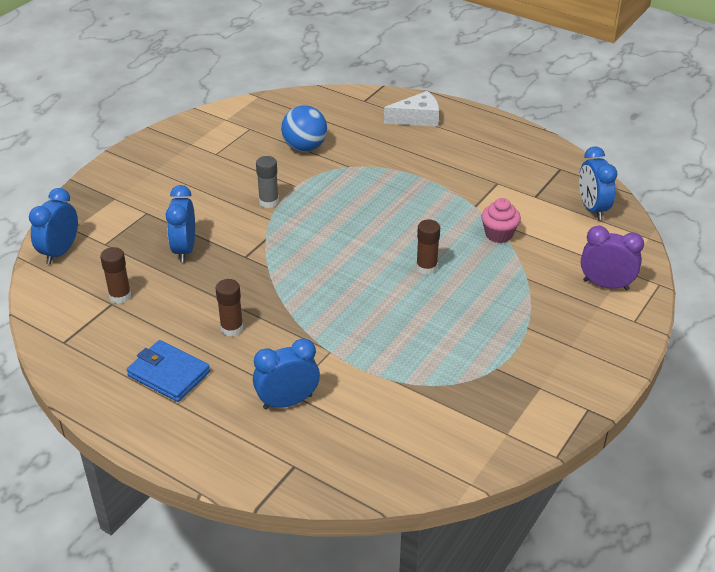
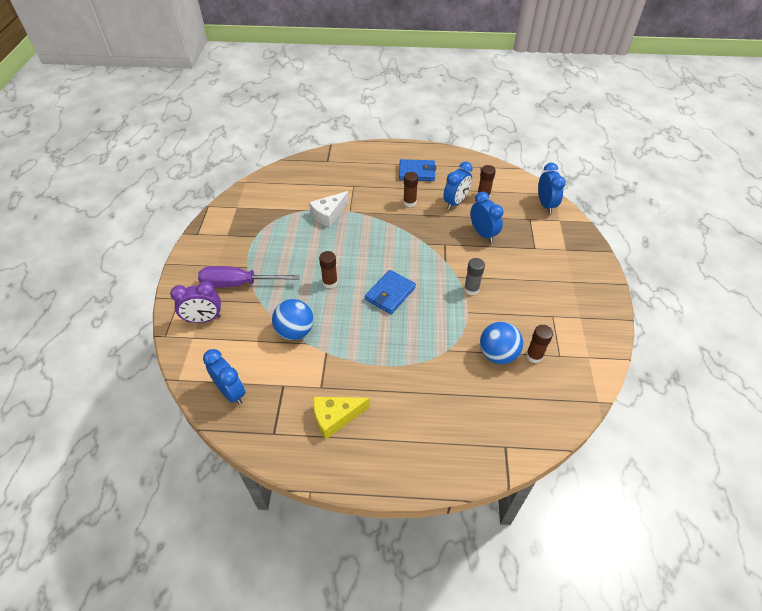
camera: 150 degrees right, 10 degrees up
blue clock [253,338,320,410] -> blue clock moved to [443,162,473,209]
white cheese [384,91,439,127] -> white cheese moved to [309,191,349,227]
pink cupcake [481,198,521,243] -> blue ball [272,299,314,340]
none -> purple screwdriver [198,266,300,288]
none -> yellow cheese [313,397,370,440]
none -> blue wallet [365,270,416,314]
none -> brown glue stick [526,325,553,363]

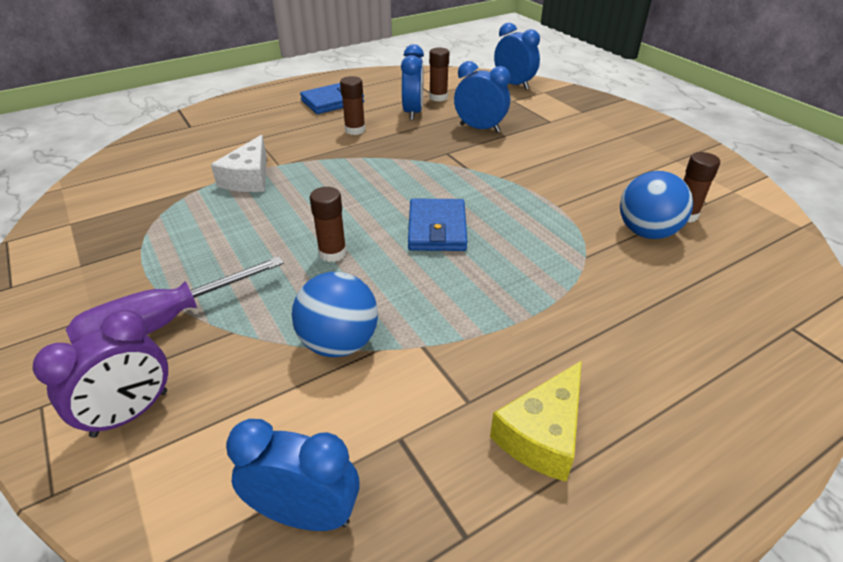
camera: 35 degrees left, 10 degrees down
grey glue stick [464,258,485,295] -> none

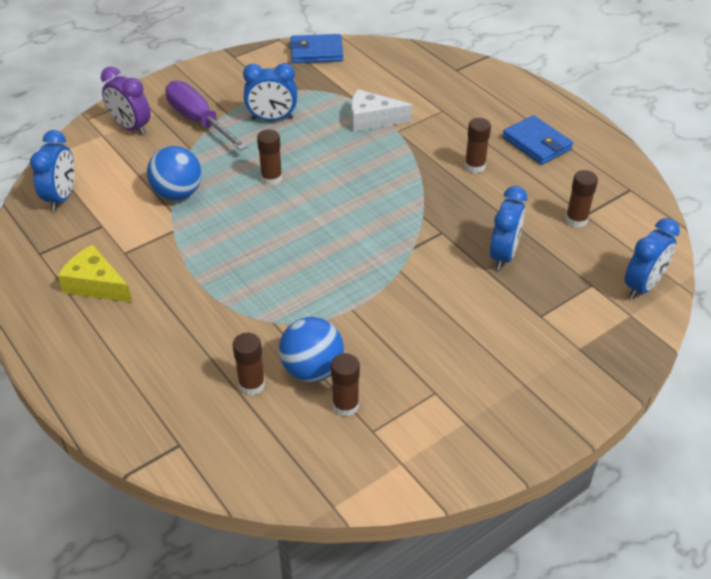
camera: 85 degrees right, 5 degrees up
blue clock [401,44,424,120] -> blue clock moved to [243,63,297,121]
blue wallet [408,199,468,251] -> blue wallet moved to [289,34,343,63]
none -> brown glue stick [233,333,265,395]

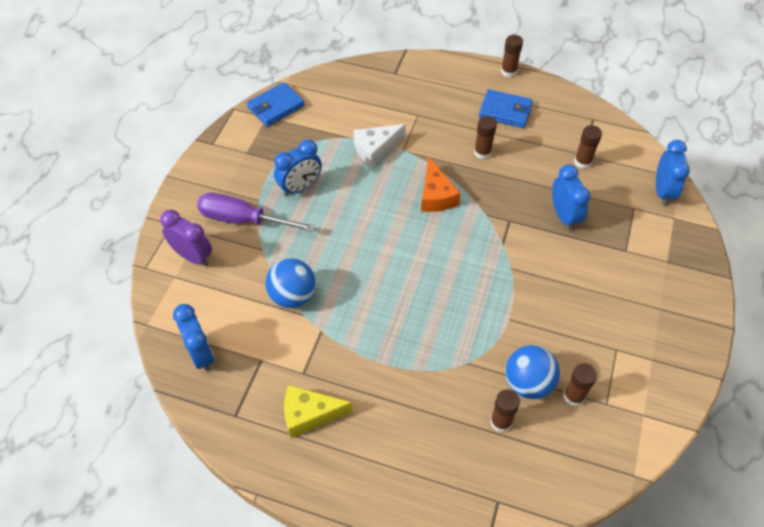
camera: 35 degrees left, 10 degrees up
purple clock [101,67,151,135] -> purple clock turned 150 degrees counterclockwise [160,210,212,266]
brown glue stick [257,130,282,185] -> brown glue stick moved to [501,35,523,77]
none -> orange cheese [421,158,461,212]

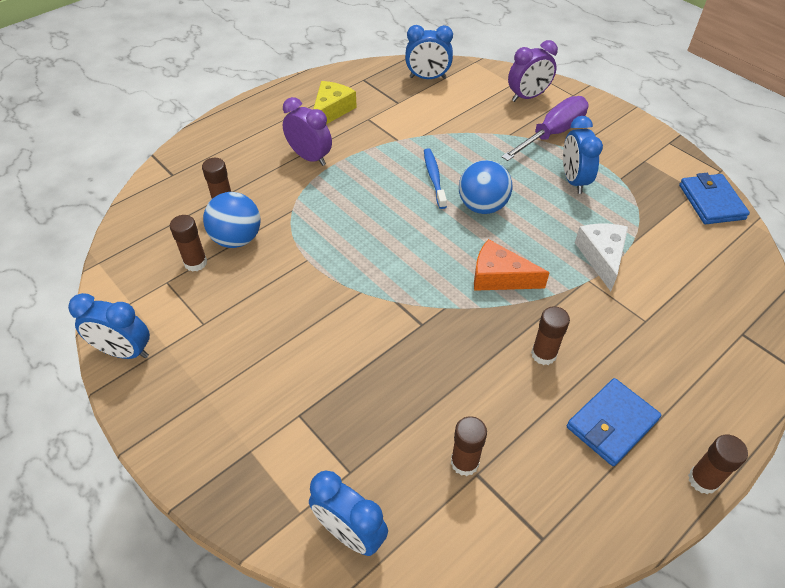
camera: 120 degrees right, 5 degrees down
blue ball [265,258,316,308] -> blue ball moved to [459,160,512,214]
blue clock [552,164,590,231] -> blue clock moved to [68,293,150,359]
none -> purple clock [283,97,332,166]
none -> blue toothbrush [424,148,447,209]

